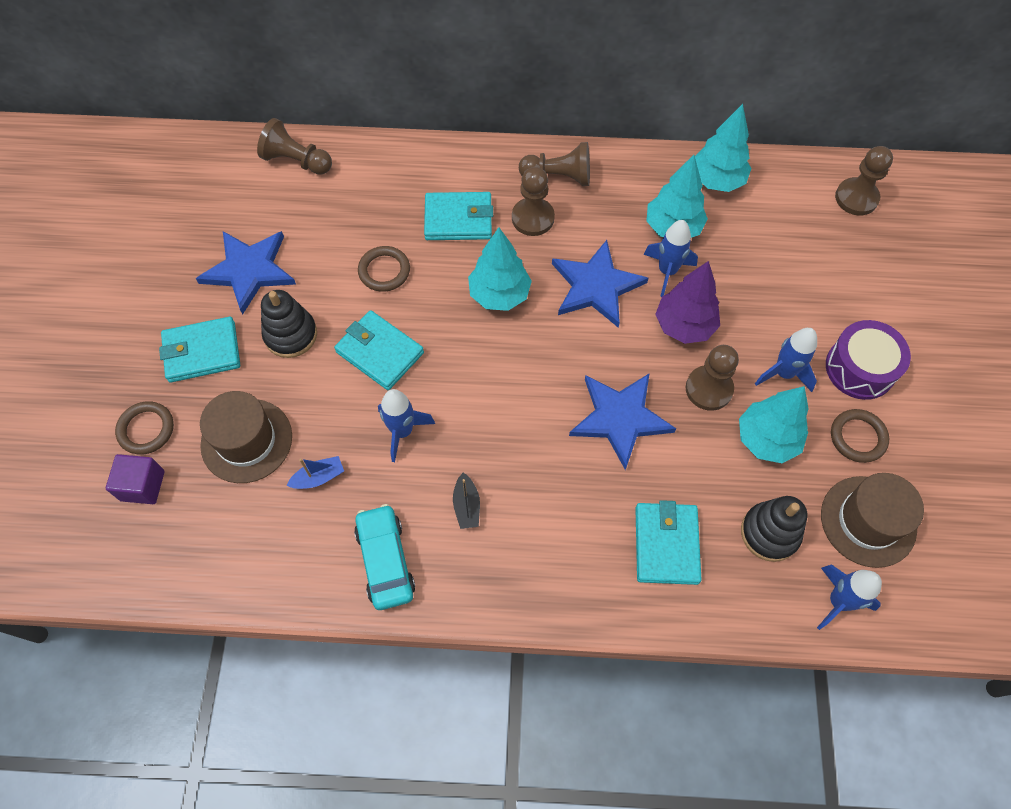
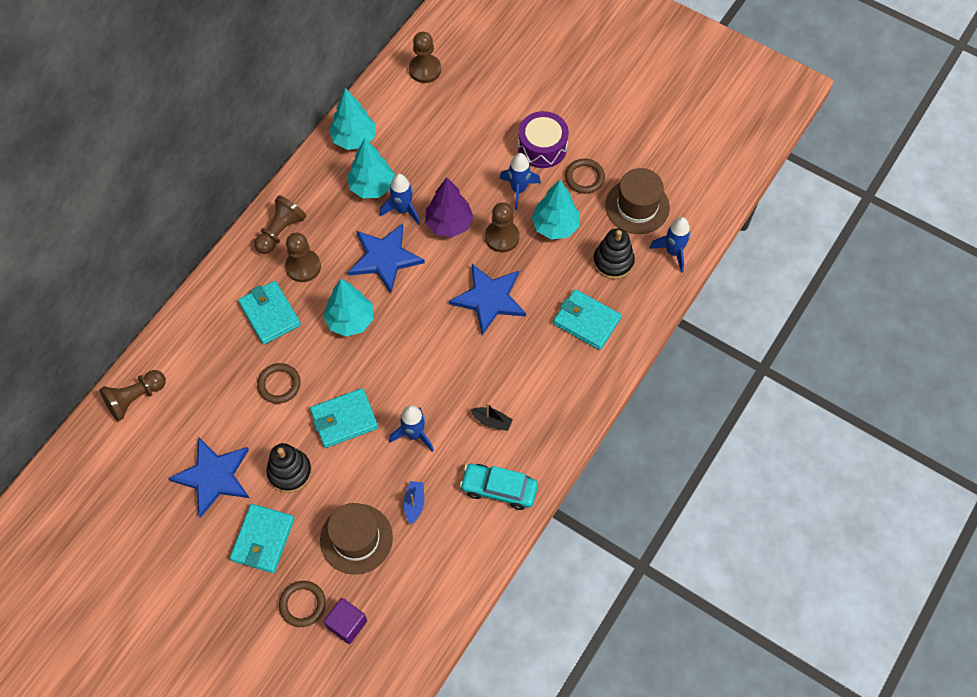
camera: 60 degrees left, 0 degrees up
turquoise wallet [424,192,493,240] -> turquoise wallet turned 60 degrees counterclockwise [238,281,301,345]

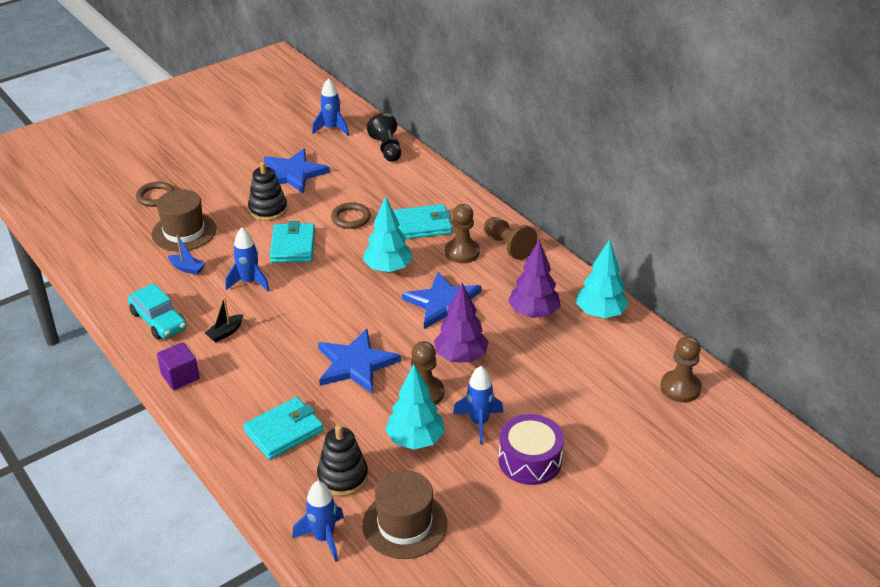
camera: 110 degrees right, 25 degrees down
brown pawn [99,370,166,421] -> black pawn [367,113,401,162]
turquoise wallet [230,504,294,573] -> none
purple cube [324,598,367,644] -> purple cube moved to [157,342,200,390]
turquoise tree [347,138,395,198] -> purple tree [508,240,561,318]
blue rocket [380,174,420,225] -> blue rocket moved to [312,78,349,136]
turquoise car [460,464,538,510] -> turquoise car turned 105 degrees clockwise [128,283,187,339]
brown ring [565,159,605,194] -> none

